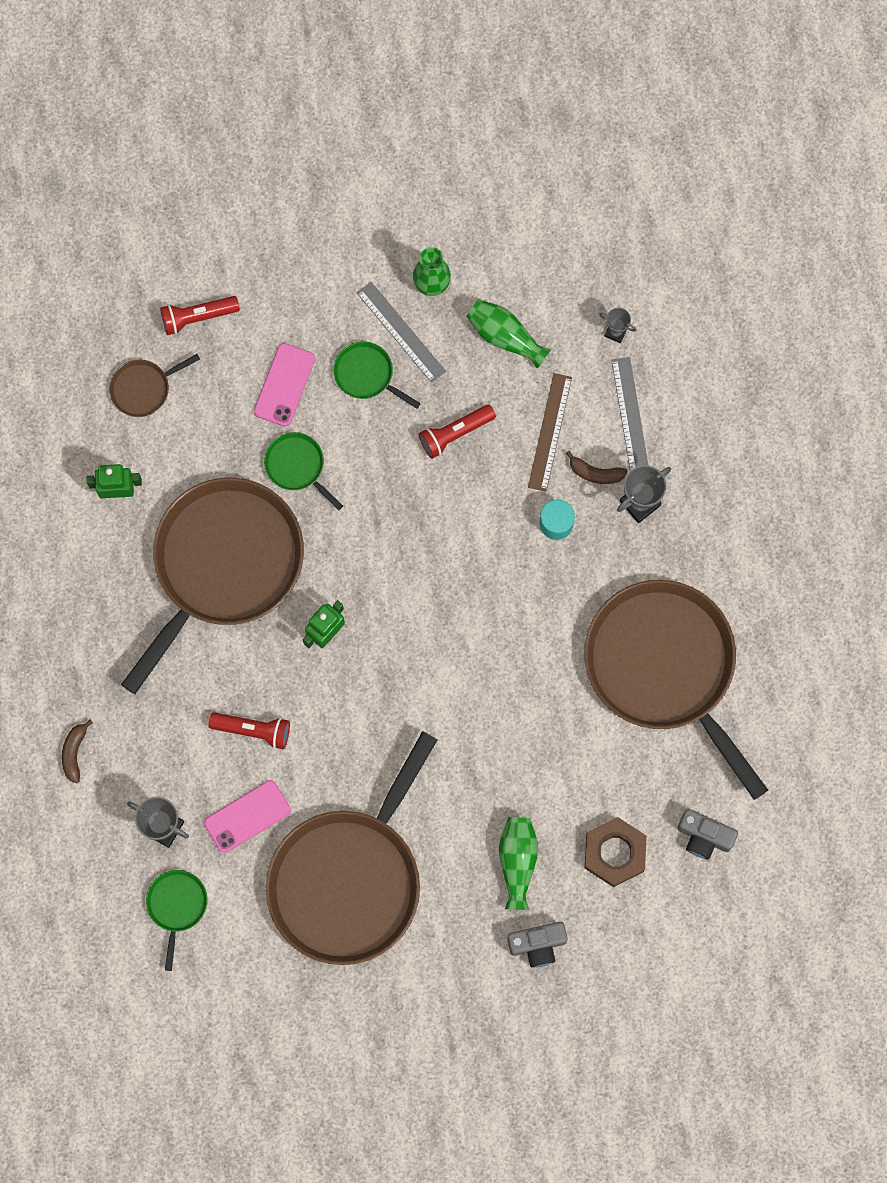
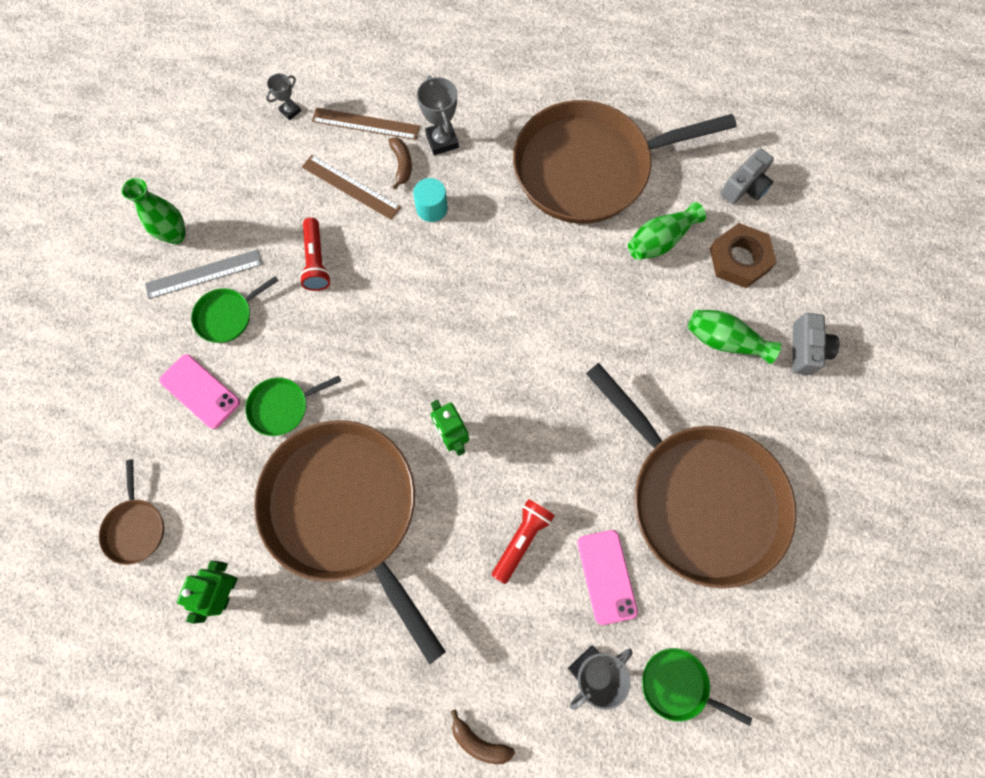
camera: 70 degrees left, 5 degrees down
red flashlight [160,296,240,335] -> none
green vase [466,299,551,369] -> green vase moved to [628,202,706,260]
brown banana [566,451,628,484] -> brown banana turned 45 degrees counterclockwise [388,137,412,190]
grey ruler [612,357,648,471] -> brown ruler [312,108,420,140]

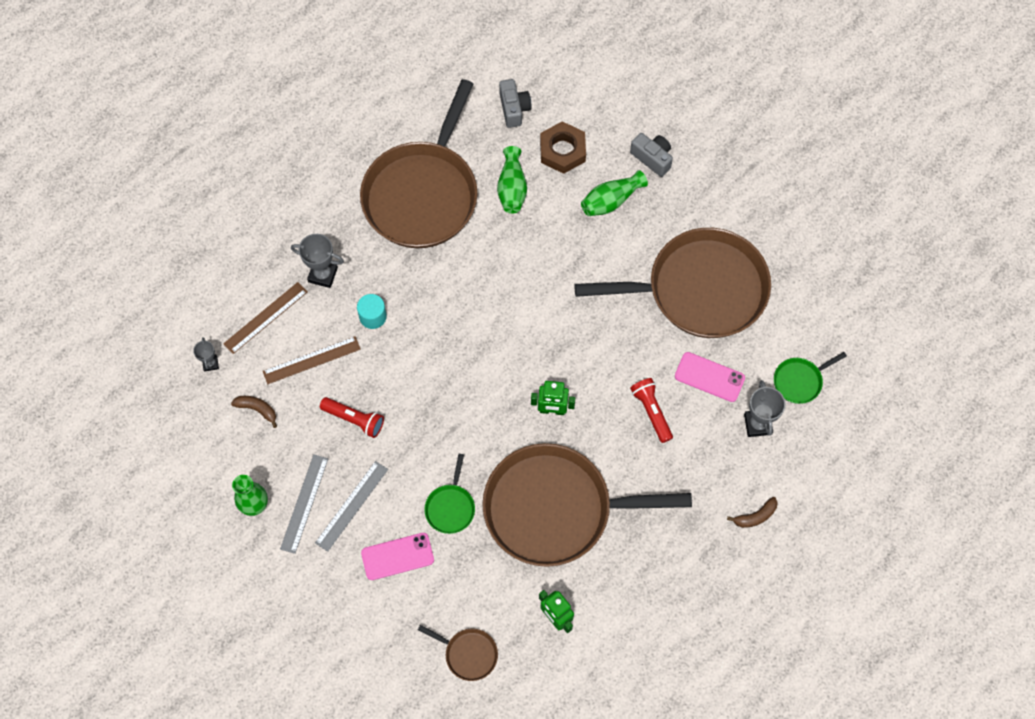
camera: 55 degrees left, 5 degrees down
green pan [191,276,279,343] -> grey ruler [315,461,388,552]
brown banana [388,137,412,190] -> brown banana moved to [231,396,277,428]

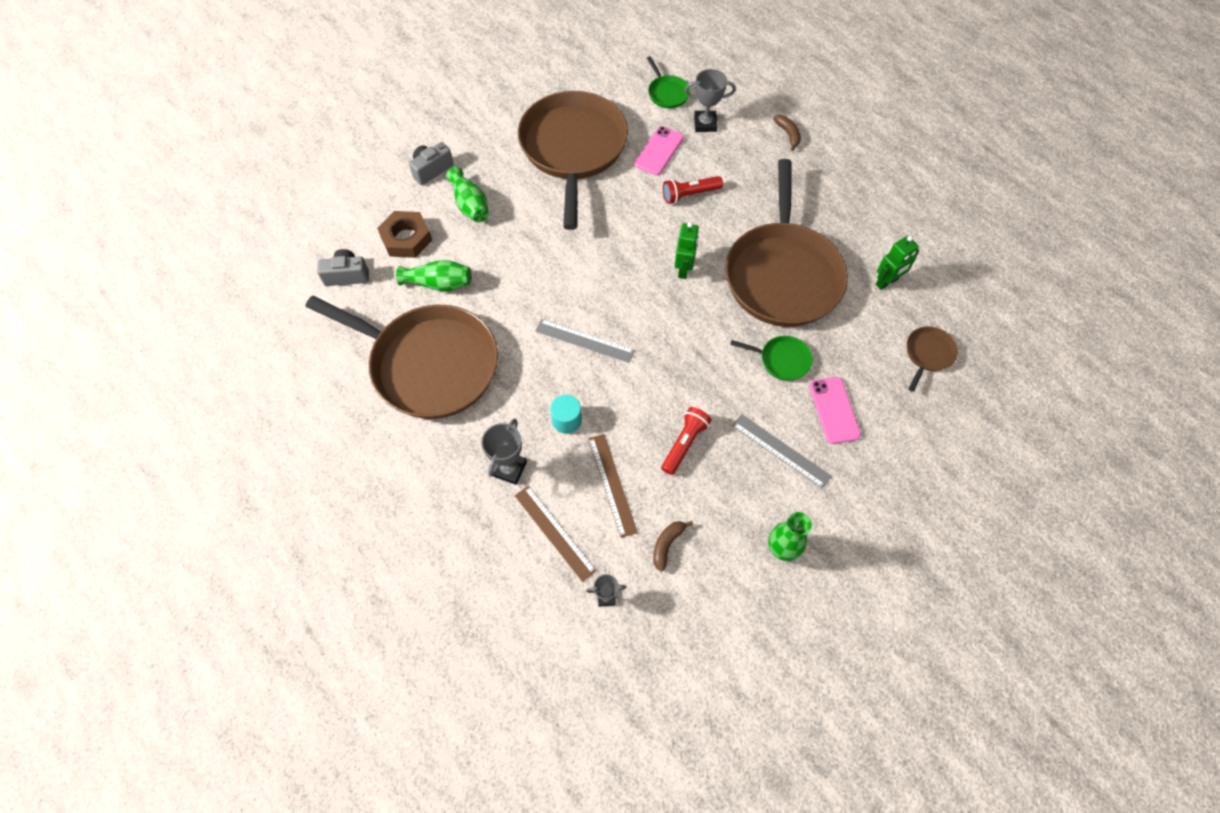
camera: 85 degrees left, 5 degrees down
grey ruler [280,454,328,554] -> grey ruler moved to [535,319,635,363]

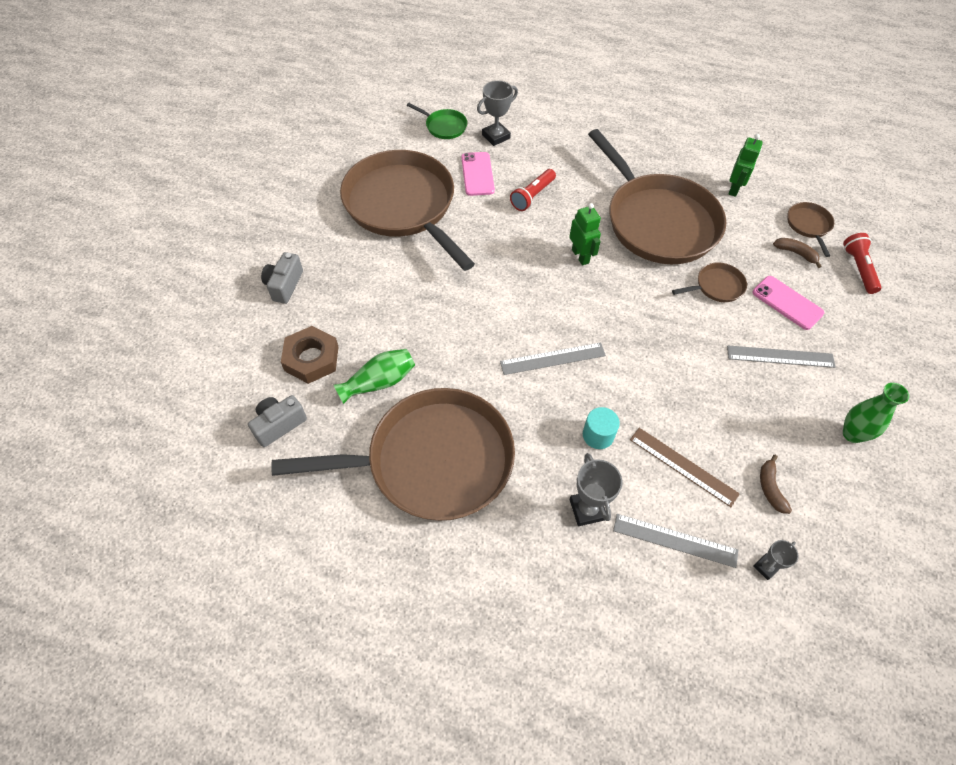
camera: 35 degrees left, 5 degrees down
green vase [446,167,489,222] -> none
brown ruler [515,486,597,582] -> grey ruler [613,514,738,568]
red flashlight [661,407,712,475] -> red flashlight moved to [843,233,882,294]
green pan [730,336,813,381] -> brown pan [672,262,747,302]
brown banana [773,115,801,151] -> brown banana moved to [773,238,822,268]

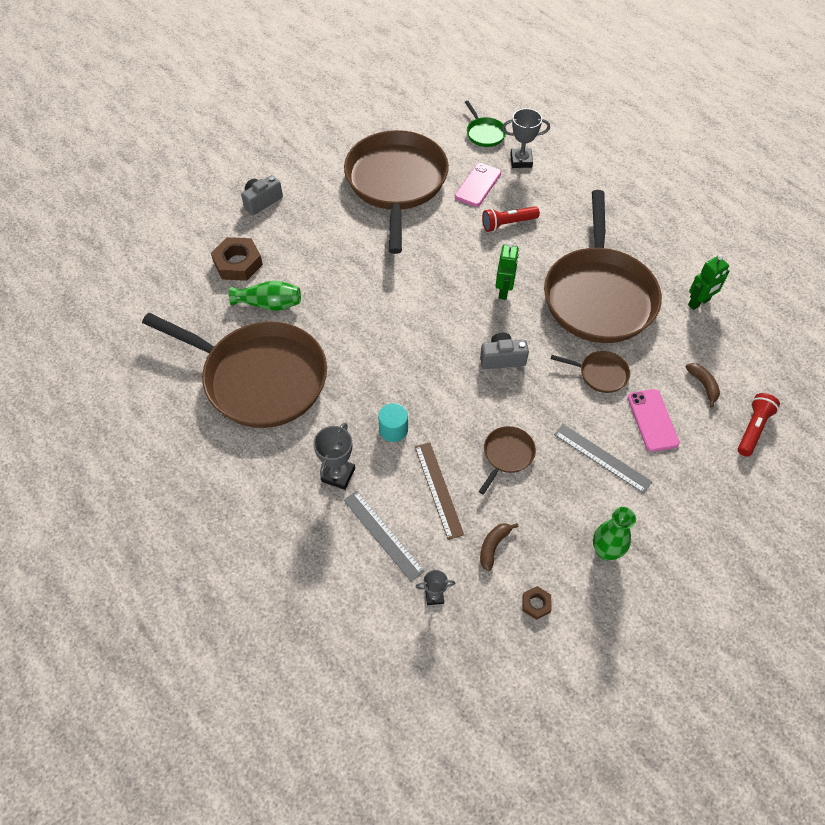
camera: 35 degrees right, 0 degrees up
grey camera [248,395,307,447] -> grey camera moved to [480,333,529,369]
grey ruler [500,342,606,375] -> none
brown pan [787,202,834,257] -> brown pan moved to [479,426,536,495]
none -> brown nut [523,586,552,620]

